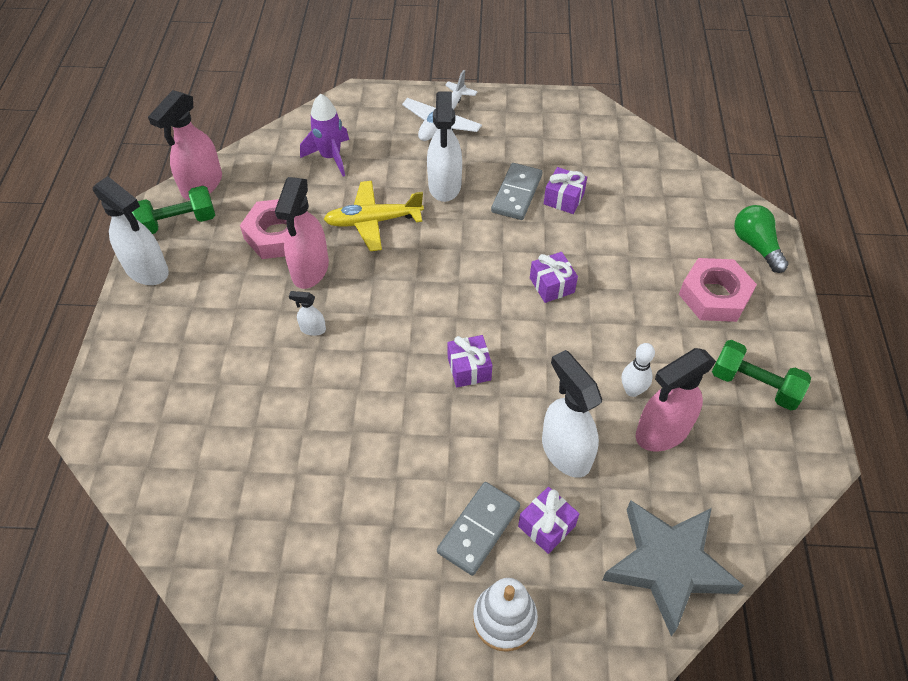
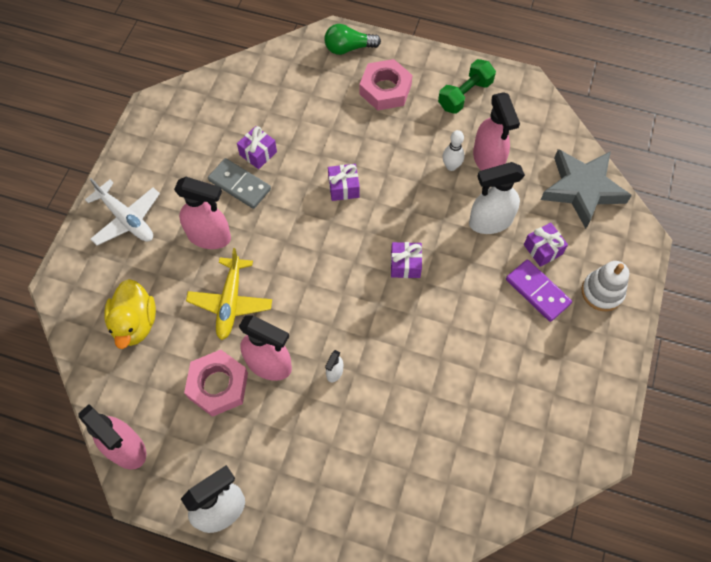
camera: 75 degrees left, 10 degrees up
green dumbbell [132,186,215,234] -> none
purple rocket [300,94,349,177] -> yellow duck [104,279,156,349]
white spray bottle [427,91,462,202] -> pink spray bottle [174,177,231,249]
grey domino [437,482,520,576] -> purple domino [506,259,572,322]

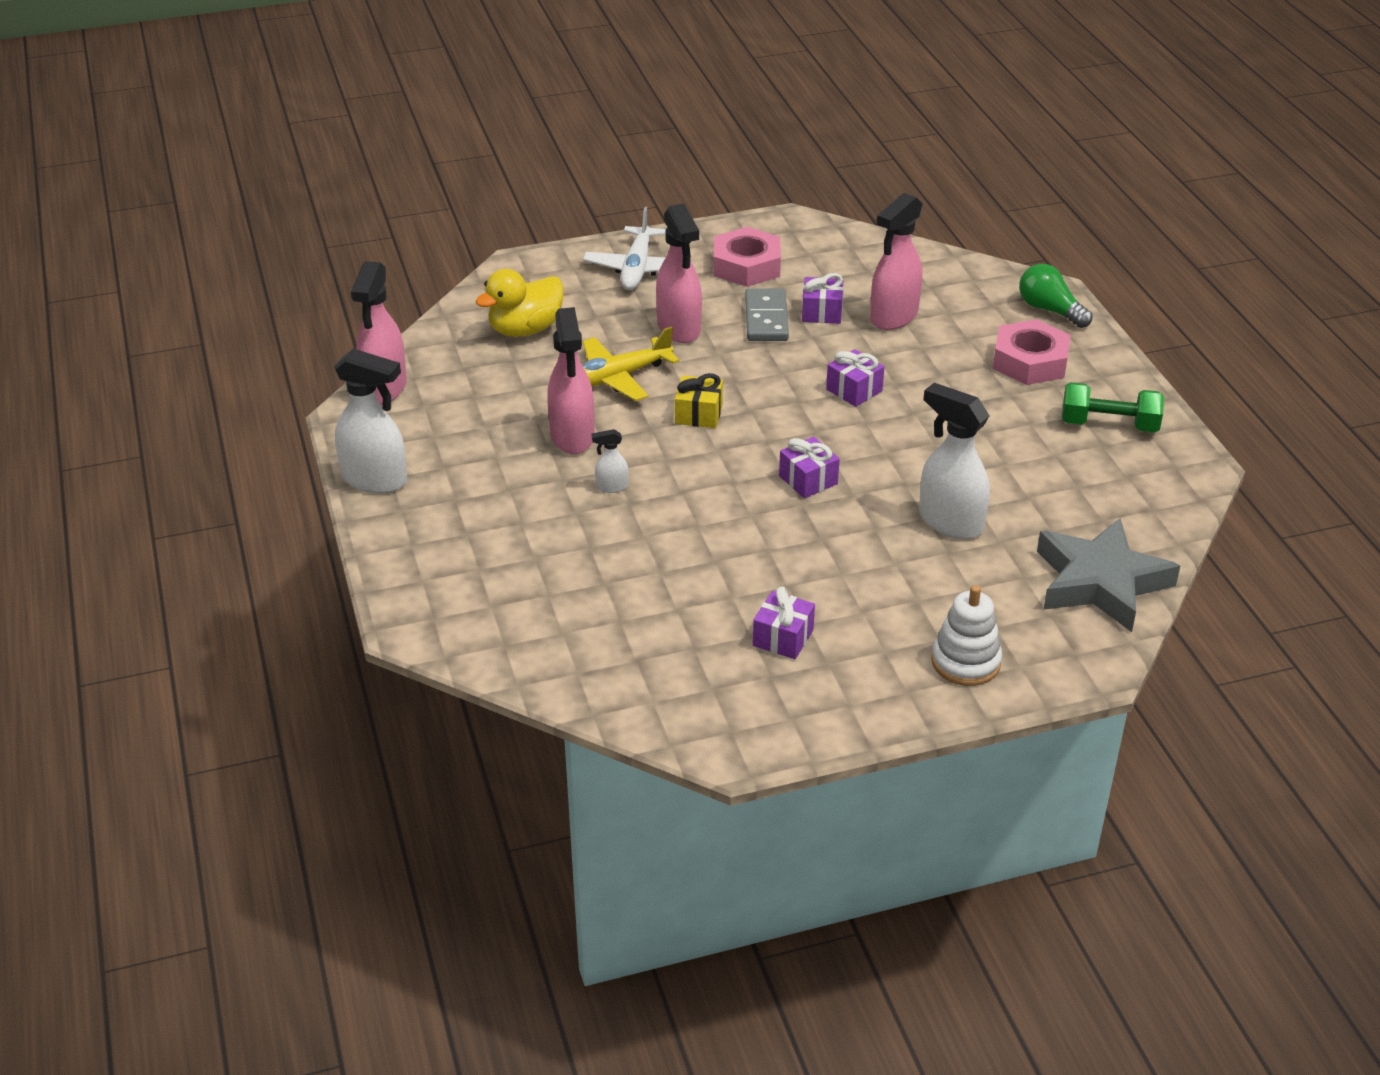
camera: 55 degrees right, 25 degrees down
pink nut [184,350,248,417] -> pink nut moved to [714,227,781,287]
white bowling pin [442,130,465,171] -> none
pink spray bottle [473,92,520,171] -> pink spray bottle moved to [870,193,922,330]
purple domino [506,259,572,322] -> none
purple gift [524,223,568,267] -> purple gift moved to [753,586,815,659]
none -> yellow gift [675,373,723,428]

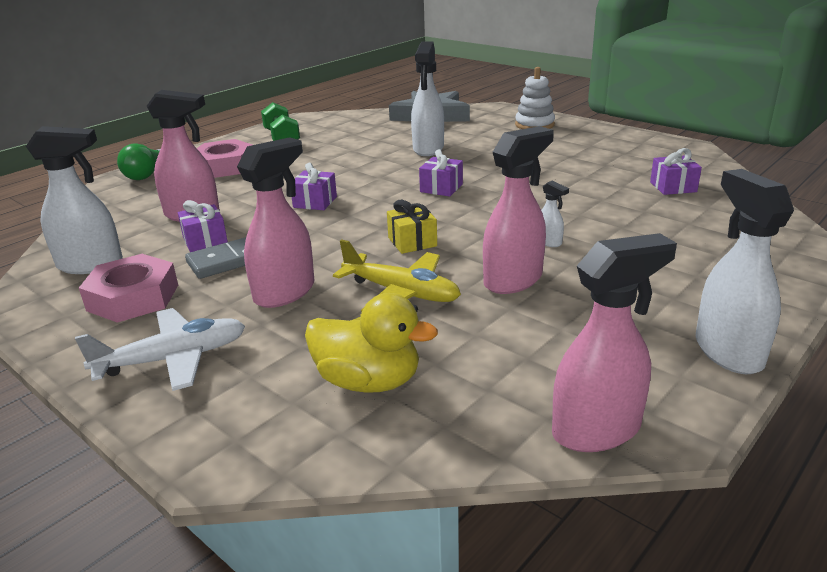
camera: 120 degrees left, 10 degrees down
purple gift [753,586,815,659] -> purple gift moved to [650,148,702,195]
none -> white spray bottle [26,126,123,274]

